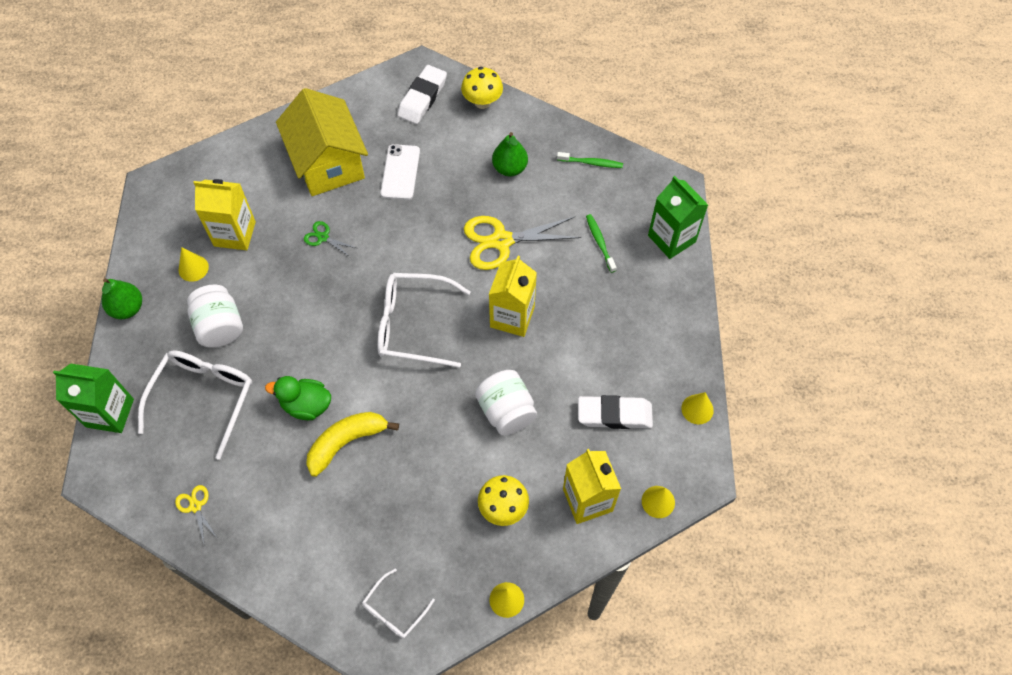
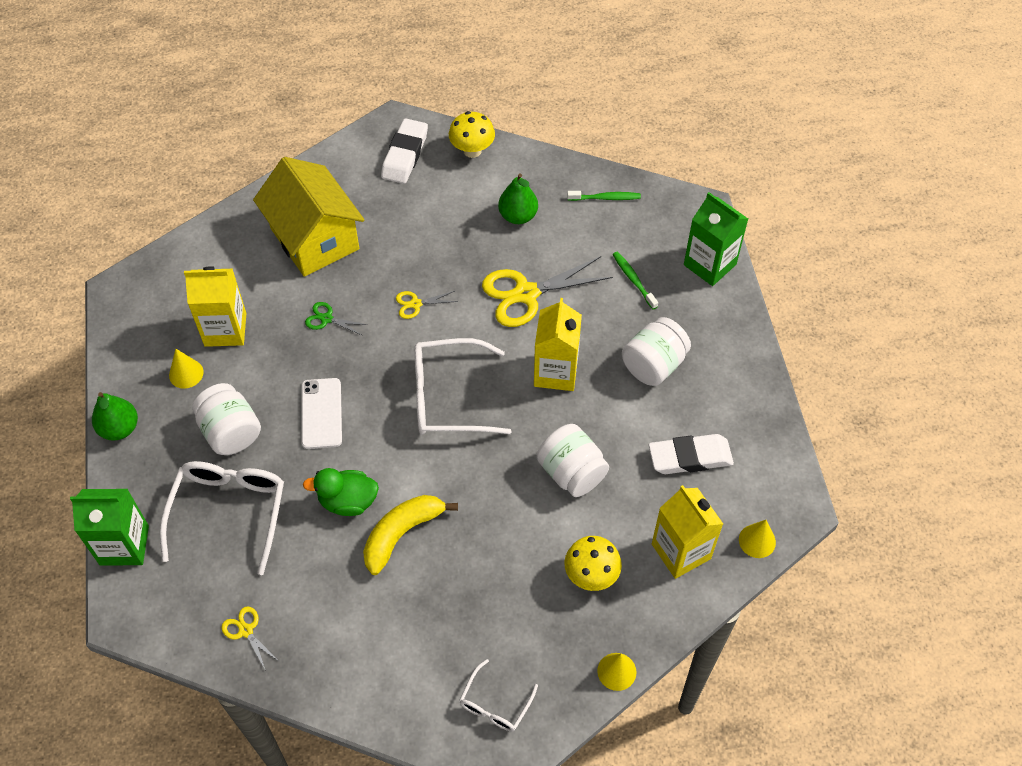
camera: 10 degrees left, 5 degrees down
white phone [381,144,420,200] -> white phone moved to [301,378,342,449]
yellow cone [681,392,714,425] -> none
none -> yellow scissors [396,291,458,319]
none -> white jar [622,317,691,386]

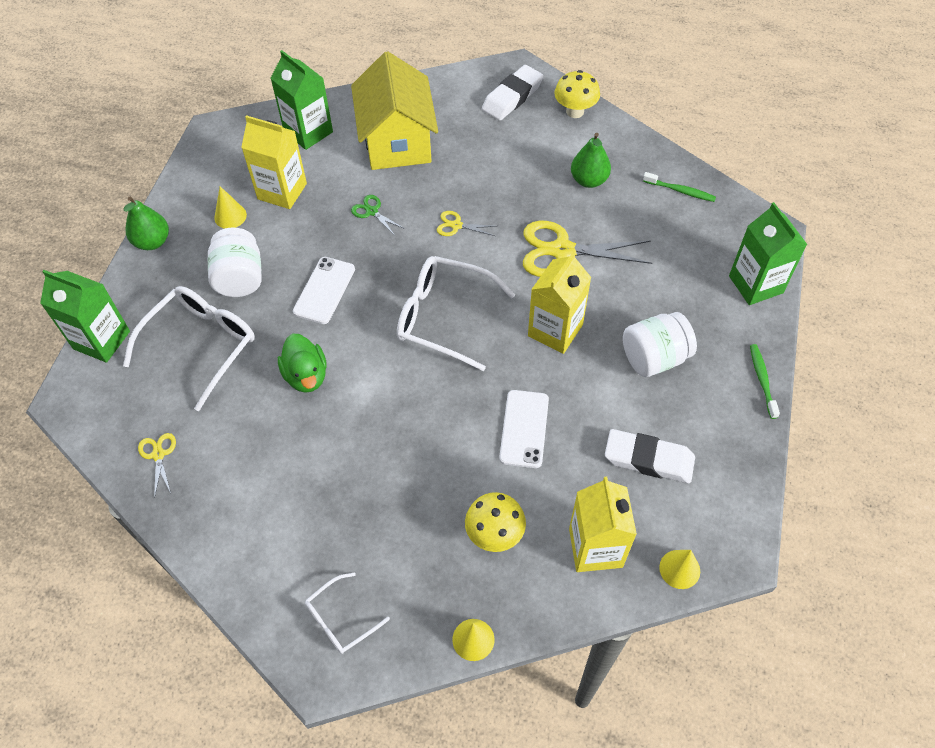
camera: 25 degrees right, 0 degrees up
green duck [303,468,379,516] -> green duck turned 135 degrees counterclockwise [278,334,327,393]
yellow banana [363,495,458,575] -> none
white jar [537,424,609,497] -> white phone [499,390,549,468]
green toothbrush [613,252,658,309] -> green toothbrush moved to [750,344,780,419]
none -> green carton [271,50,333,150]

